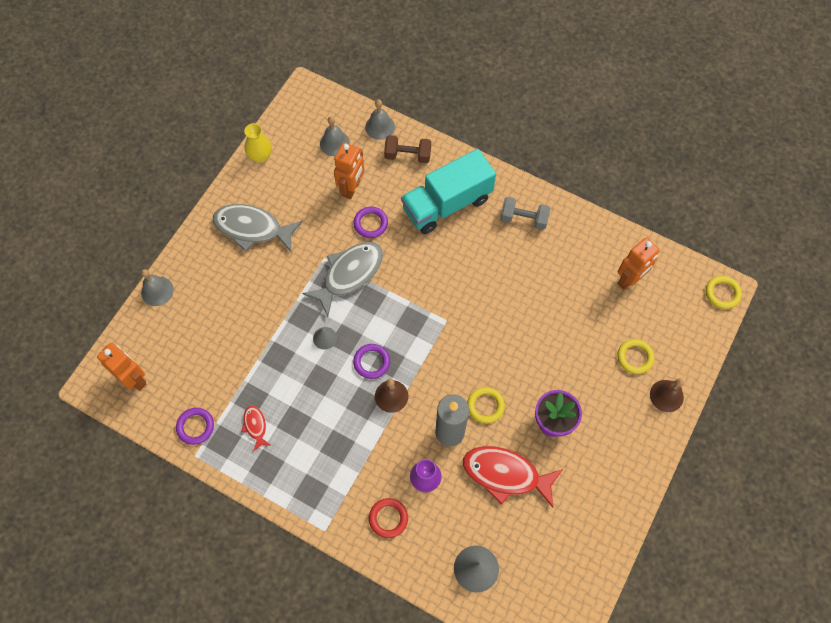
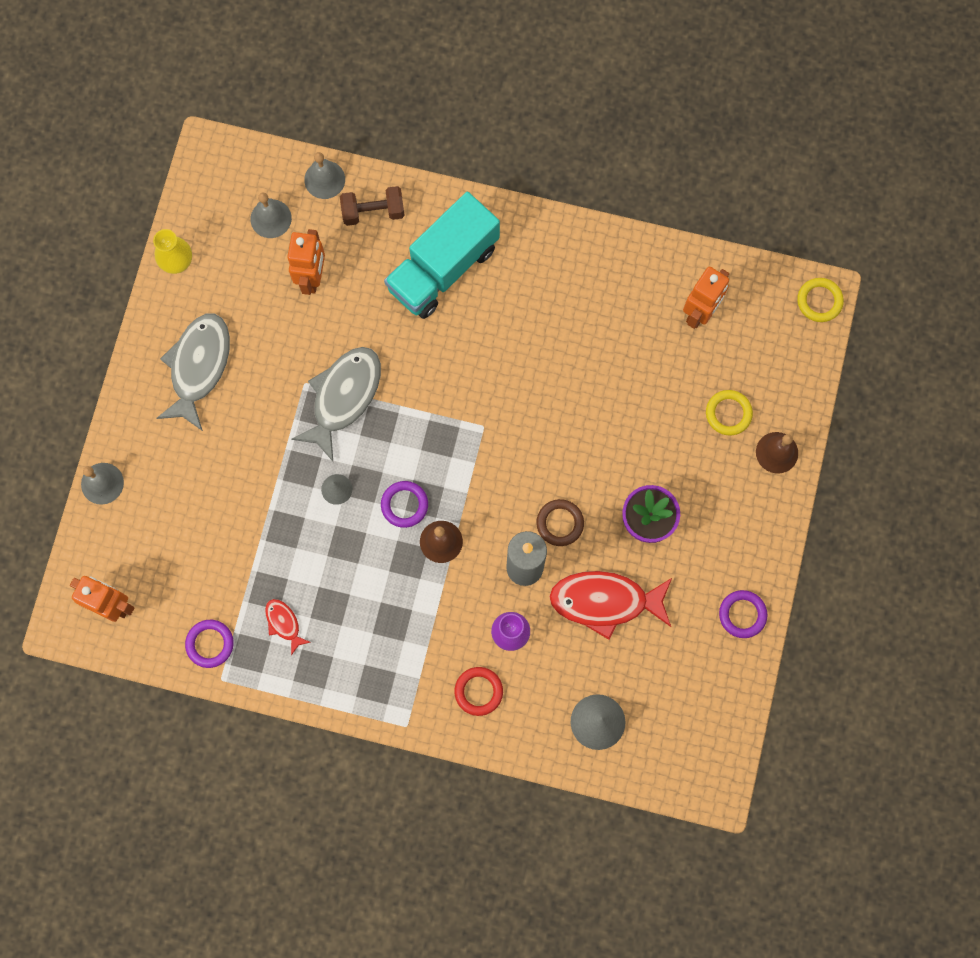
camera: 15 degrees left, 10 degrees up
grey fish [212,204,303,252] -> grey fish turned 105 degrees clockwise [156,314,230,431]
purple ring [354,207,388,238] -> purple ring moved to [719,590,767,638]
yellow ring [467,387,505,423] -> brown ring [536,499,584,546]
grey dumbbell [500,197,550,230] -> none

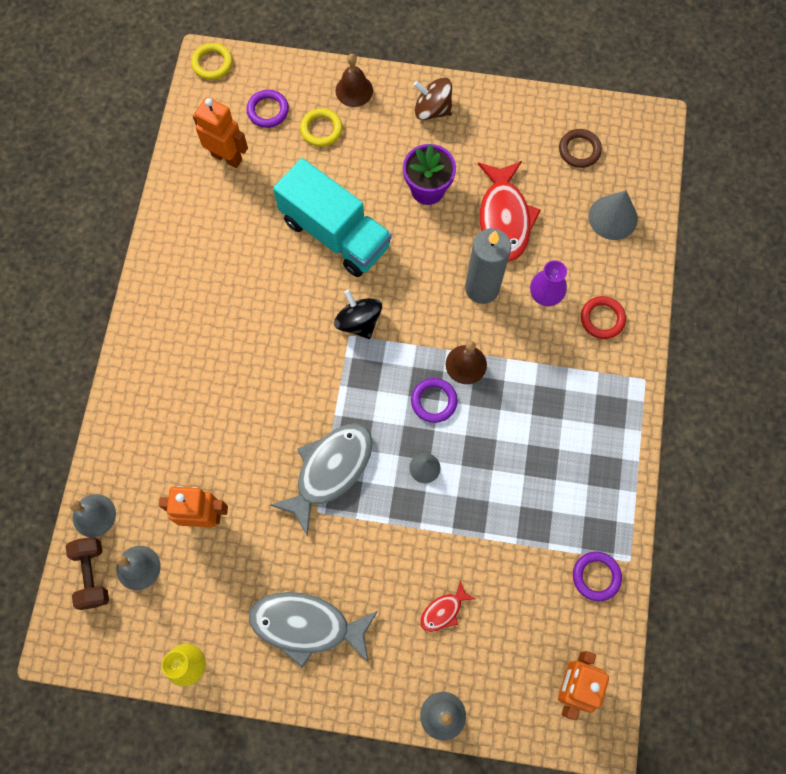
camera: 95 degrees left, 5 degrees down
red fish [265,599,311,655] -> red fish moved to [420,580,475,632]
grey fish [291,347,381,461] -> grey fish turned 105 degrees clockwise [270,424,373,536]
brown dumbbell [340,186,405,226] -> brown dumbbell moved to [66,537,109,610]
turquoise truck [384,192,500,319] -> turquoise truck moved to [273,158,392,277]
brown ring [536,499,584,546] -> brown ring moved to [559,129,602,168]
purple ring [719,590,767,638] -> purple ring moved to [247,90,289,128]
none -> black spinning top [334,290,382,339]
none -> brown spinning top [413,77,452,120]

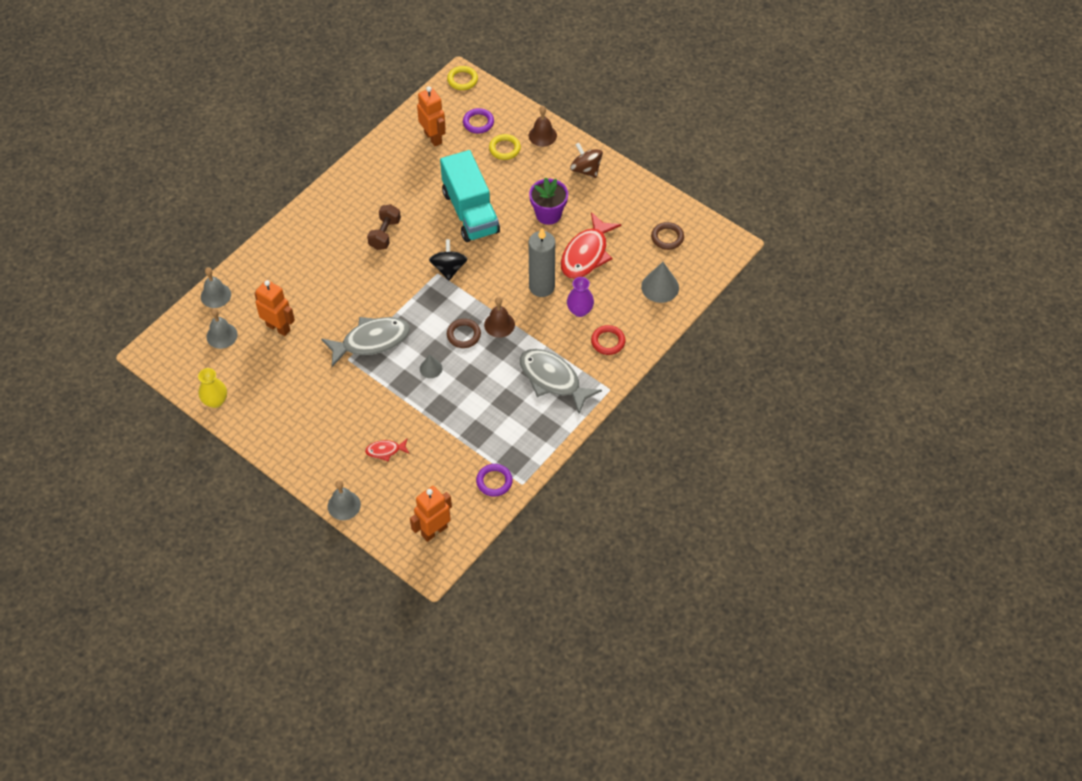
camera: 30 degrees right, 15 degrees down
brown dumbbell [66,537,109,610] -> brown dumbbell moved to [367,204,401,250]
grey fish [249,592,378,668] -> grey fish moved to [520,349,602,414]
purple ring [411,378,458,423] -> brown ring [447,319,481,348]

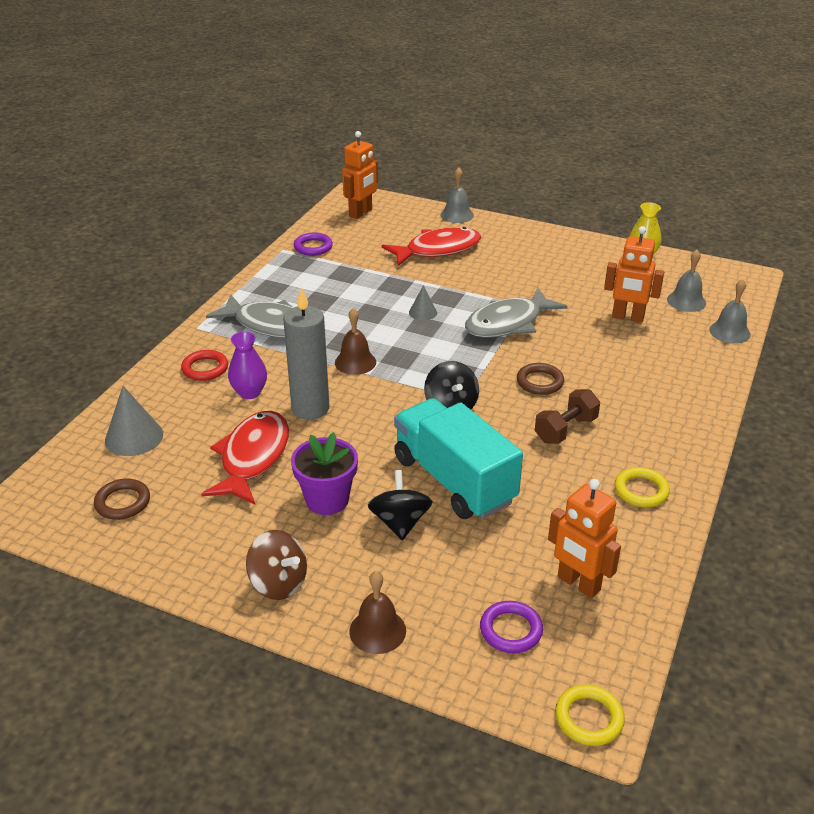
camera: 165 degrees right, 20 degrees down
red fish [365,439,410,461] -> red fish [382,227,481,266], size x2.09
brown dumbbell [367,204,401,250] -> brown dumbbell turned 45 degrees clockwise [535,389,600,444]
brown ring [447,319,481,348] -> brown ring moved to [517,363,564,395]
yellow ring [489,134,521,160] -> yellow ring moved to [615,467,670,507]
none -> black spinning top [368,470,433,540]

